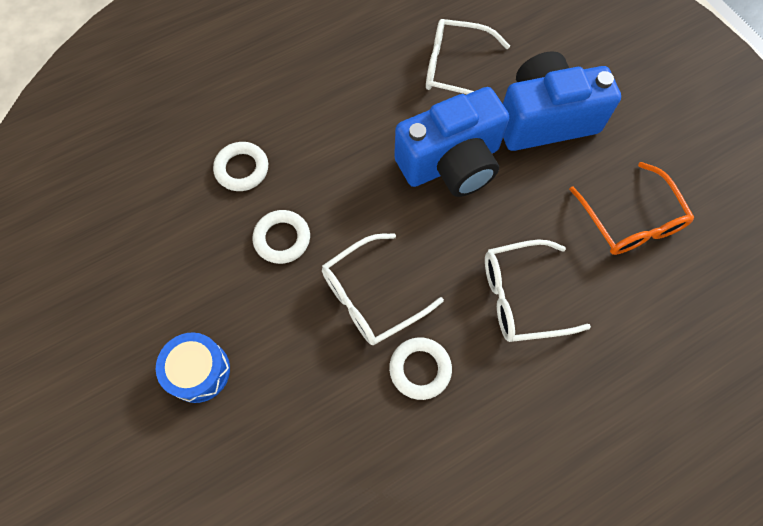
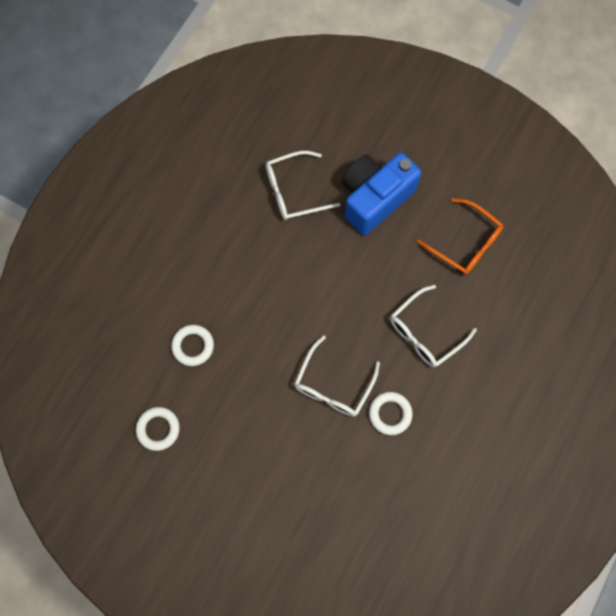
camera: 30 degrees left, 5 degrees up
blue drum [156,332,230,403] -> none
white ring [252,210,310,264] -> white ring moved to [136,407,180,451]
blue camera [394,87,509,197] -> none

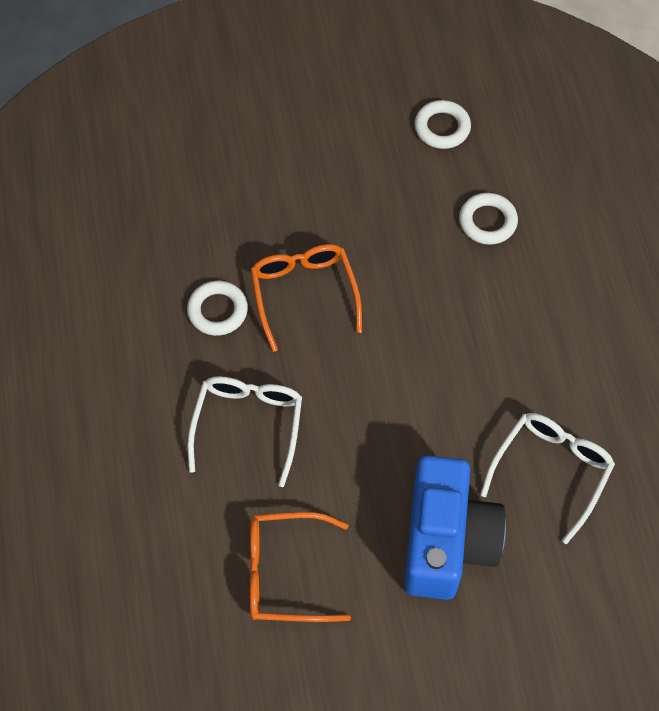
camera: 140 degrees right, 10 degrees down
white glasses [294,335,380,417] -> orange glasses [251,244,362,352]

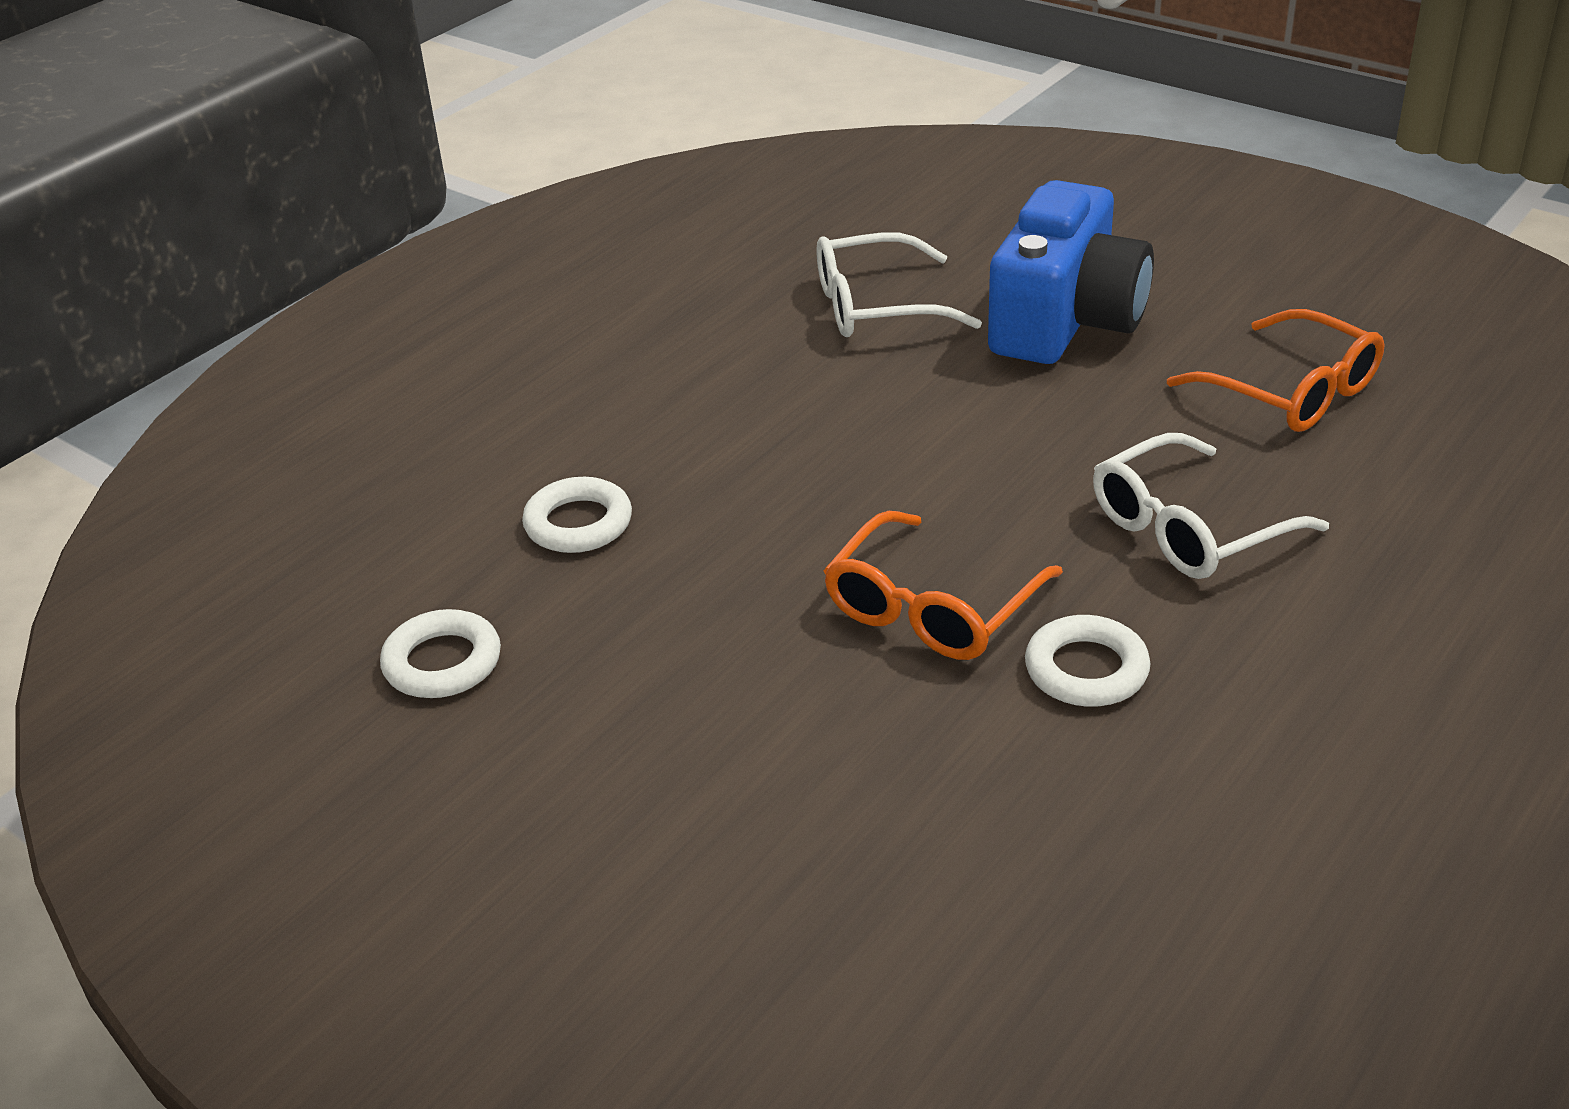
camera: 130 degrees left, 25 degrees down
blue camera [404,455,506,600] -> blue camera turned 150 degrees clockwise [988,180,1154,364]

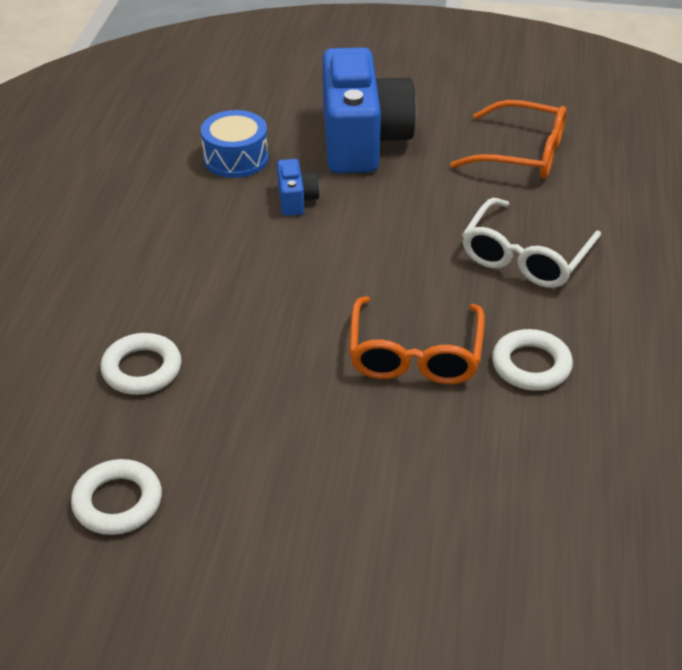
camera: 30 degrees left, 5 degrees up
white glasses [817,233,982,337] -> blue drum [201,110,269,178]
none -> blue camera [277,159,320,216]

